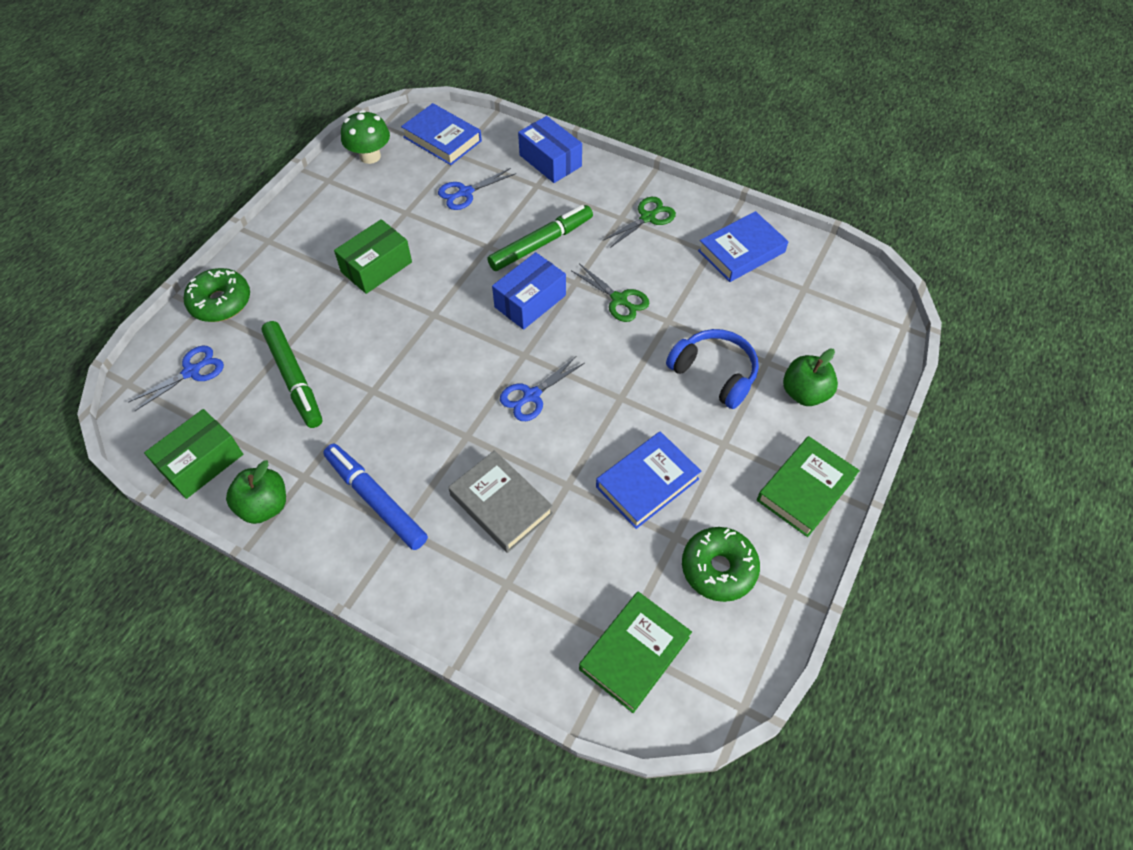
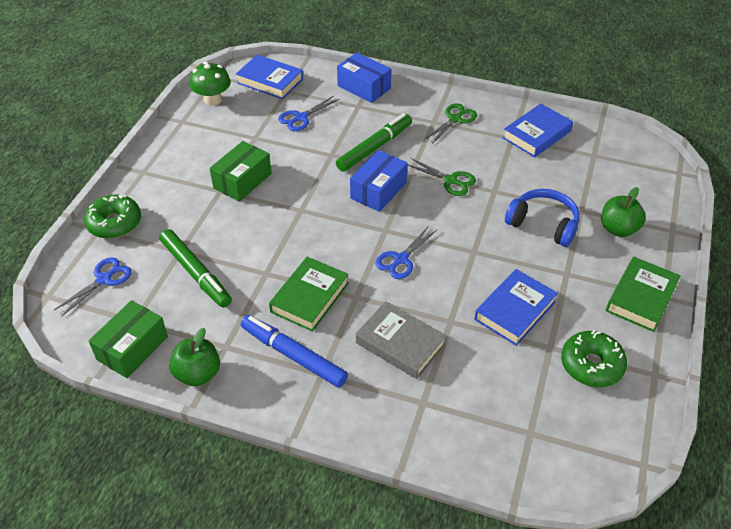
camera: 10 degrees left, 10 degrees down
green book [579,591,692,713] -> green book moved to [269,257,349,332]

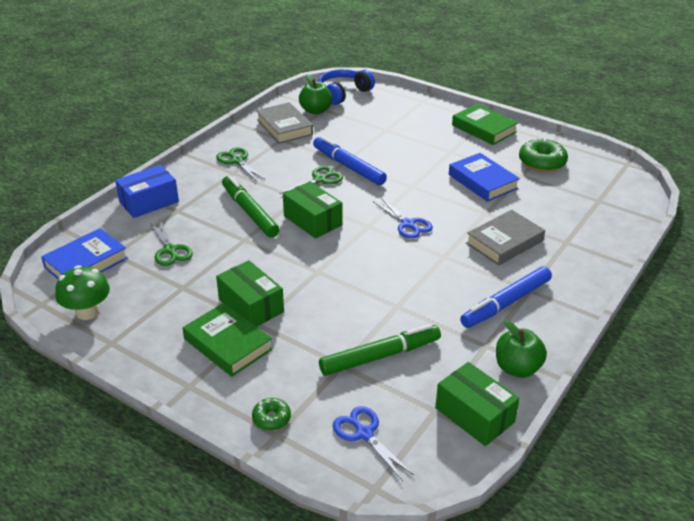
camera: 75 degrees left, 10 degrees down
green donut [84,195,141,239] -> green donut [252,398,291,430], size x0.56
green book [269,257,349,332] -> green book moved to [182,303,273,377]
blue scissors [278,96,339,131] -> green scissors [150,219,193,266]
blue box [350,150,408,212] -> green box [283,181,342,239]
blue book [503,104,573,158] -> grey book [256,102,313,144]
blue headphones [505,189,580,247] -> blue headphones moved to [318,69,375,105]
green apple [601,187,646,237] -> green apple moved to [299,74,332,114]
none -> blue marker [313,136,387,185]

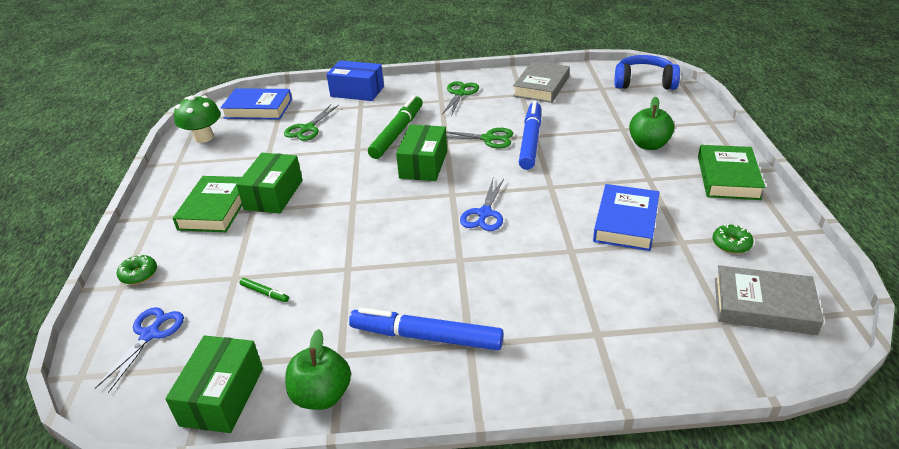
camera: 55 degrees right, 0 degrees up
green apple [299,74,332,114] -> green apple moved to [629,97,674,150]
green marker [319,324,441,376] -> green marker [239,278,289,302], size x0.42
grey book [466,210,545,265] -> grey book moved to [715,265,824,335]
green donut [519,138,568,172] -> green donut [712,224,754,254], size x0.56

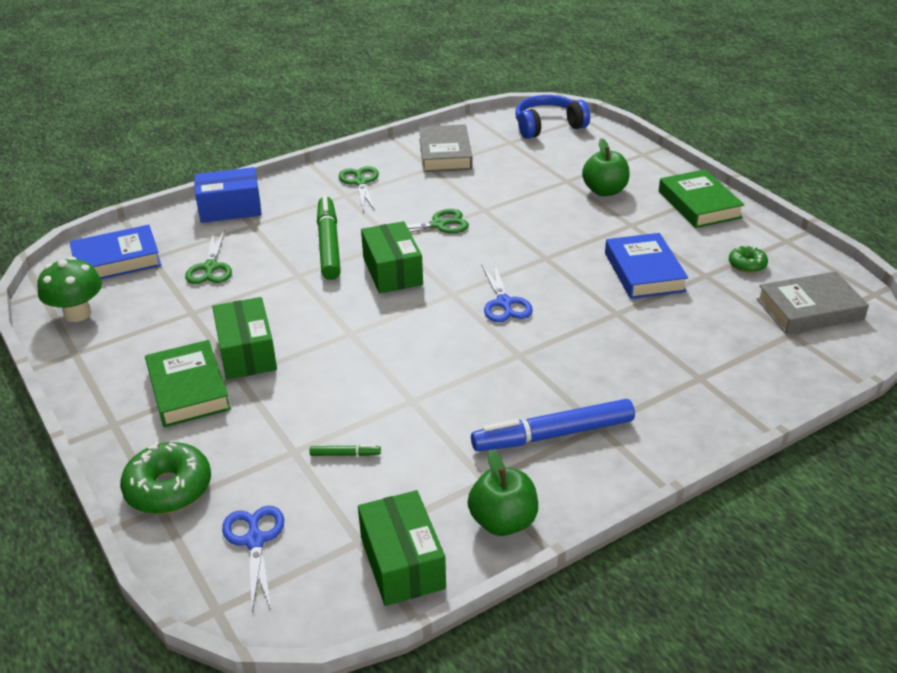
camera: 30 degrees left, 0 degrees up
green donut [117,254,157,284] -> green donut [120,442,211,514], size x1.80
blue marker [519,101,541,170] -> none

